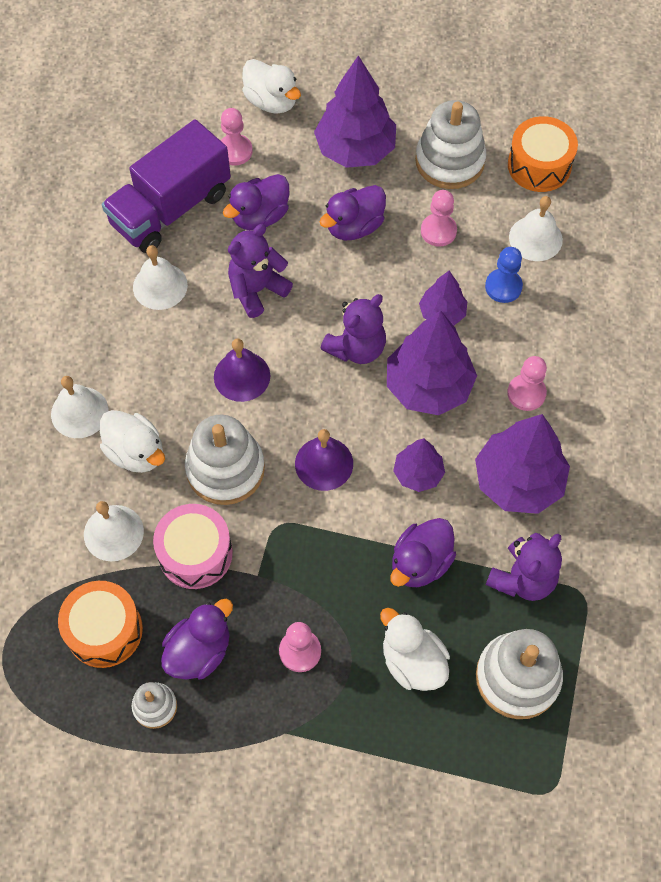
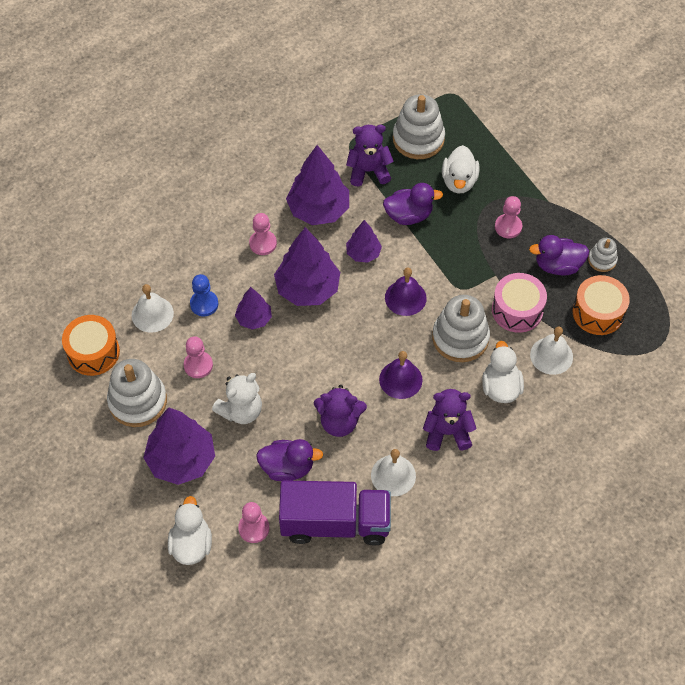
camera: 135 degrees left, 5 degrees down
white bell [51,376,109,438] -> none
purple duck [320,185,386,240] -> white teddy bear [212,373,262,424]
purple teddy bear [320,294,386,364] -> purple teddy bear moved to [423,389,477,451]

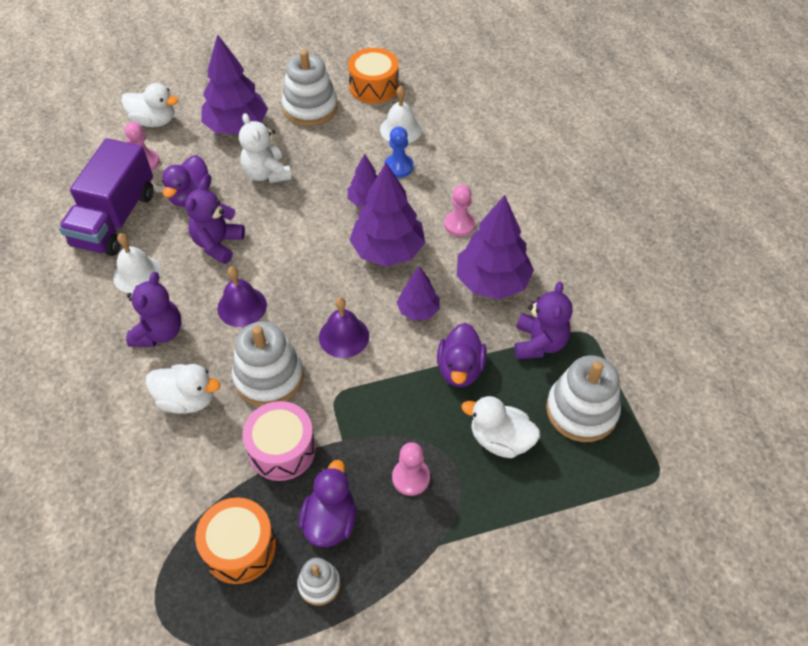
camera: 105 degrees right, 5 degrees down
pink pawn [184,336,213,378] -> none
white bell [530,327,573,375] -> none

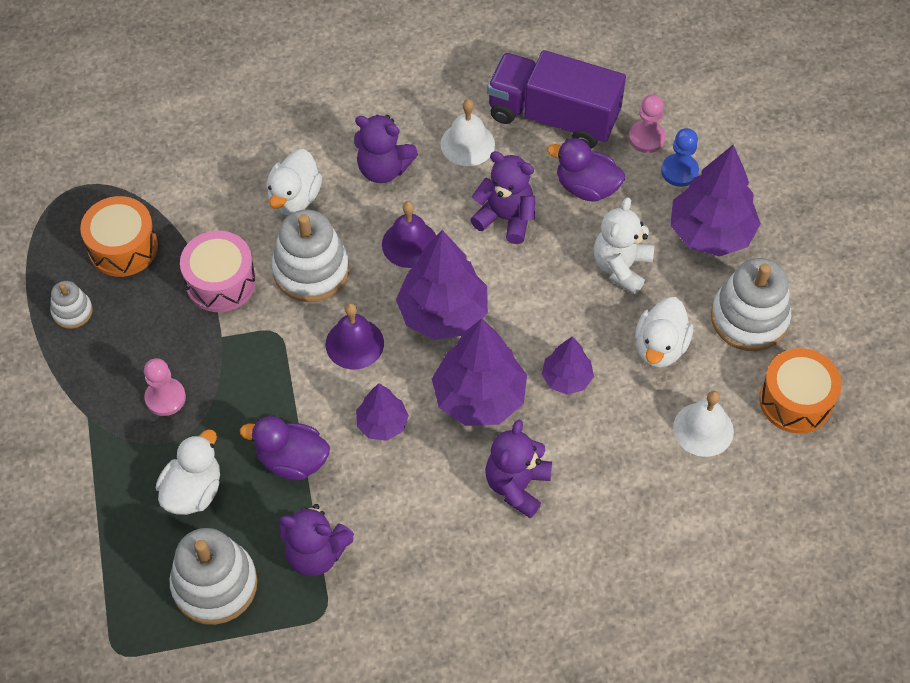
camera: 95 degrees right, 5 degrees up
white duck [121,83,178,127] -> white duck moved to [635,297,693,368]
white teddy bear [239,113,292,183] -> white teddy bear turned 45 degrees counterclockwise [594,197,654,295]
purple duck [299,460,356,547] -> none
blue pawn [384,127,414,178] -> blue pawn moved to [661,128,699,187]
pink pawn [444,185,475,237] -> purple teddy bear [485,420,552,518]
purple tree [457,195,534,299] -> purple tree moved to [396,230,488,340]

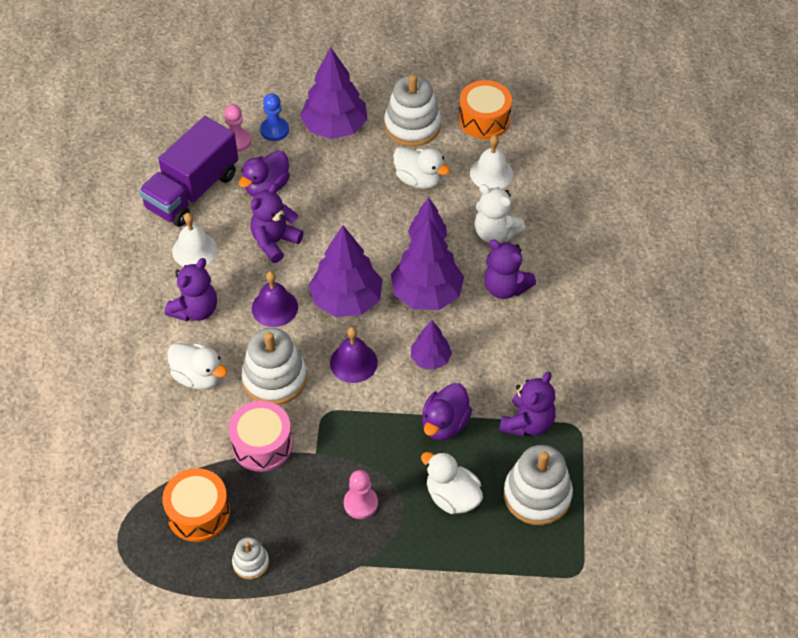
camera: 75 degrees left, 5 degrees down
white teddy bear [594,197,654,295] -> white teddy bear moved to [474,184,525,243]

